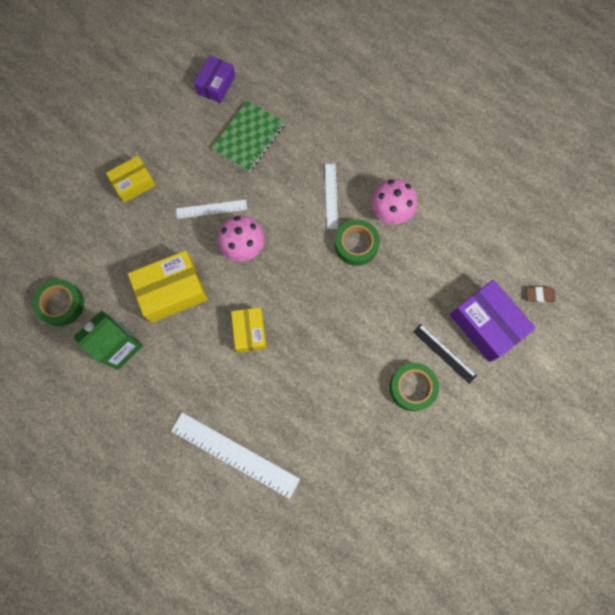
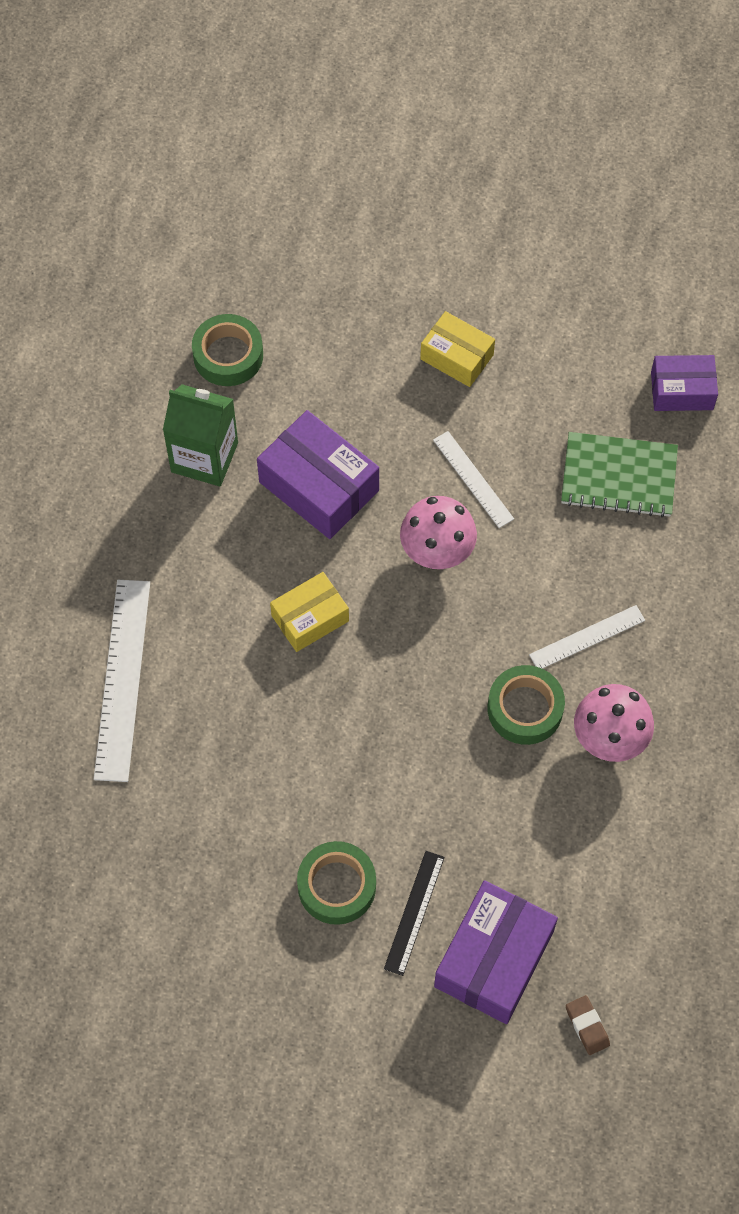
camera: 65 degrees right, 10 degrees down
yellow box [128,250,208,323] -> purple box [257,410,379,539]

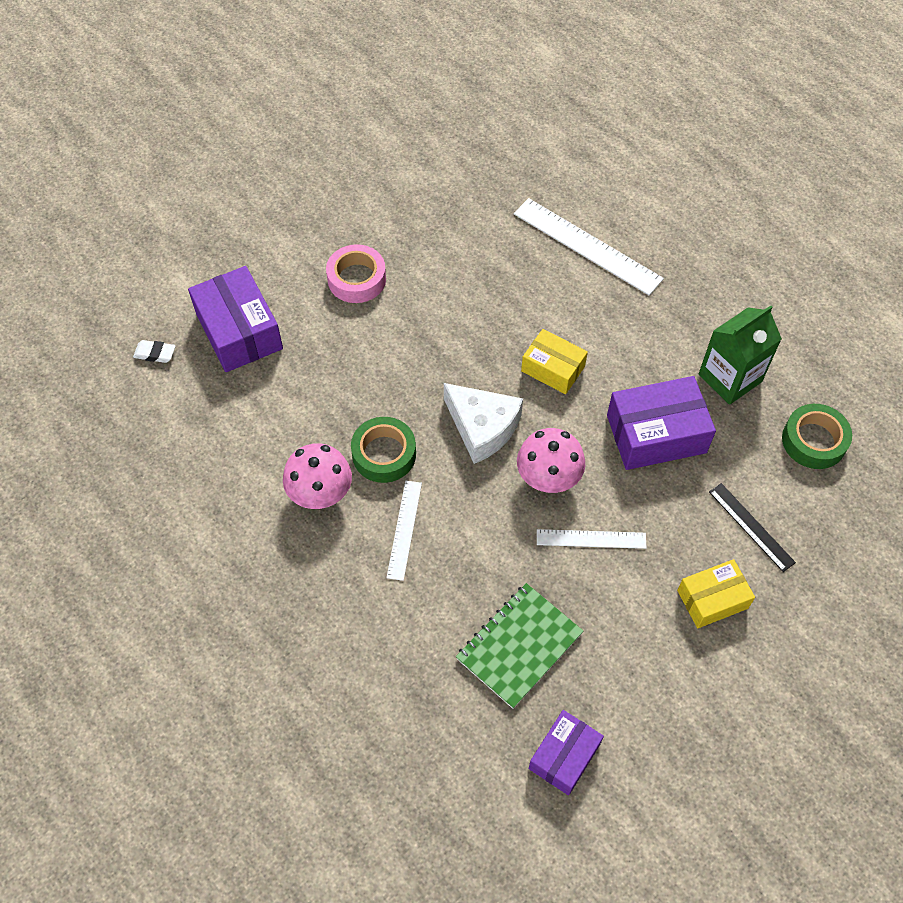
camera: 125 degrees right, 5 degrees down
yellow box [270,572,349,652] -> yellow box turned 60 degrees counterclockwise [521,329,588,394]
green tape [297,841,376,925] -> pink tape [326,244,386,303]
black ruler [384,851,445,976] -> black ruler moved to [709,483,796,572]
brown eraser [566,995,610,1055] -> white eraser [133,340,176,363]
none -> white cheese [444,383,523,464]

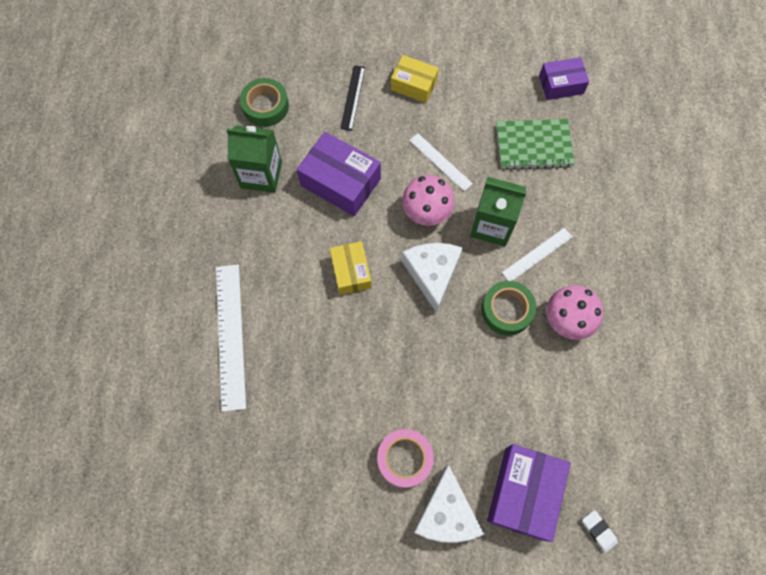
camera: 135 degrees left, 10 degrees up
none -> white cheese [413,465,484,543]
none -> green carton [470,177,527,246]

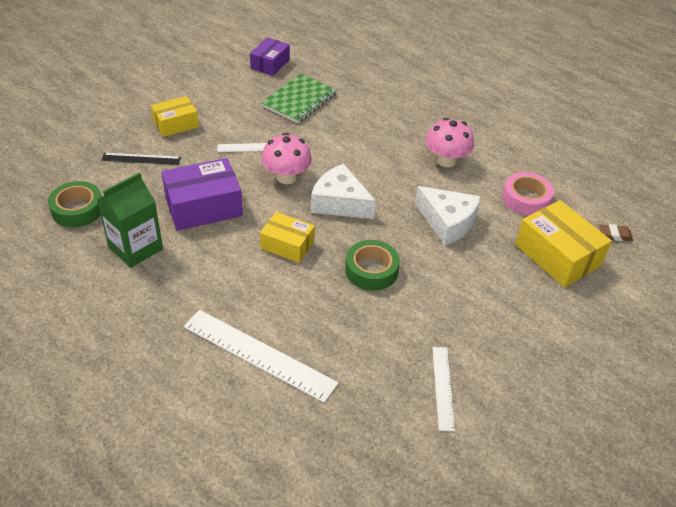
camera: 55 degrees left, 25 degrees down
black ruler [340,65,365,131] -> black ruler turned 45 degrees counterclockwise [101,153,181,165]
pink tape [377,429,434,488] -> pink tape moved to [502,172,554,216]
white cheese [413,465,484,543] -> white cheese moved to [415,186,481,245]
green carton [470,177,527,246] -> none
green tape [481,281,536,335] -> green tape moved to [345,240,400,291]
purple box [487,444,570,542] -> yellow box [515,200,612,287]
white ruler [502,228,572,281] -> white ruler moved to [432,347,455,431]
white eraser [582,510,618,553] -> brown eraser [599,224,633,241]

